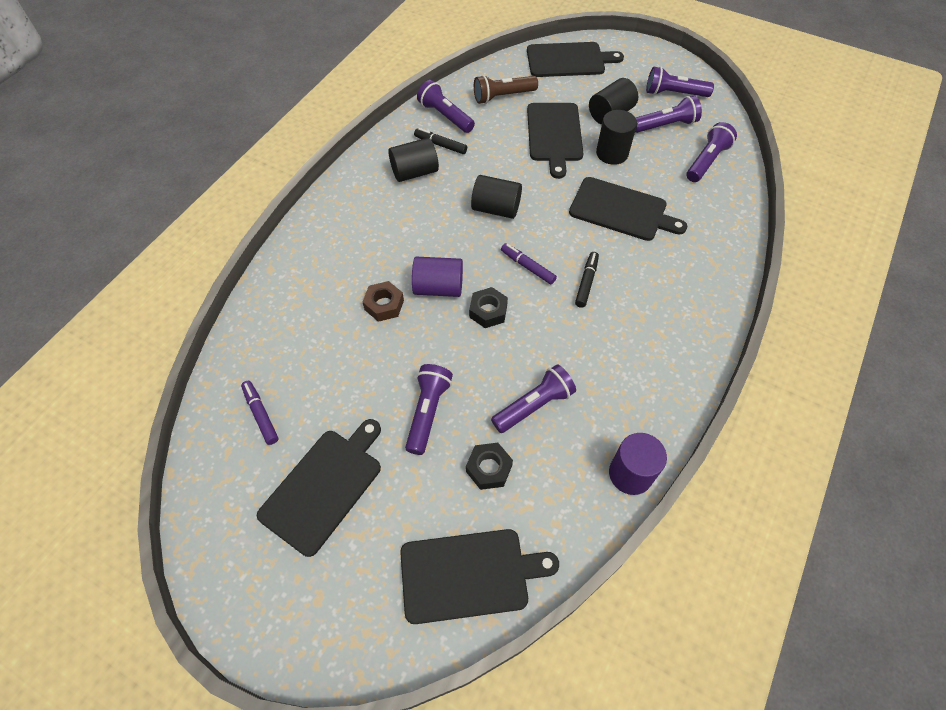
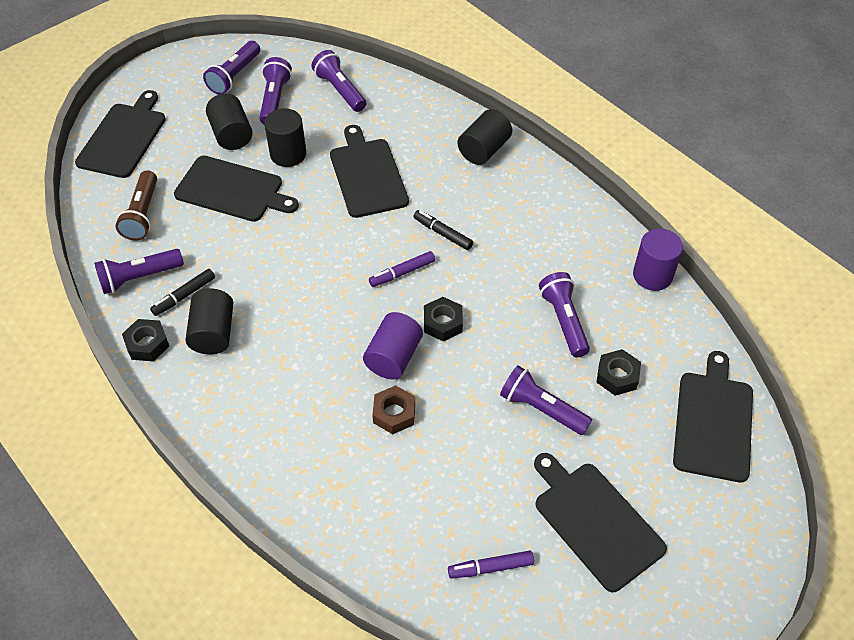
camera: 70 degrees left, 5 degrees down
black cylinder [471,175,522,219] -> black cylinder moved to [457,109,512,165]
black cutting board [569,177,687,241] -> black cutting board turned 60 degrees counterclockwise [330,125,409,218]
none -> black nut [122,319,169,362]

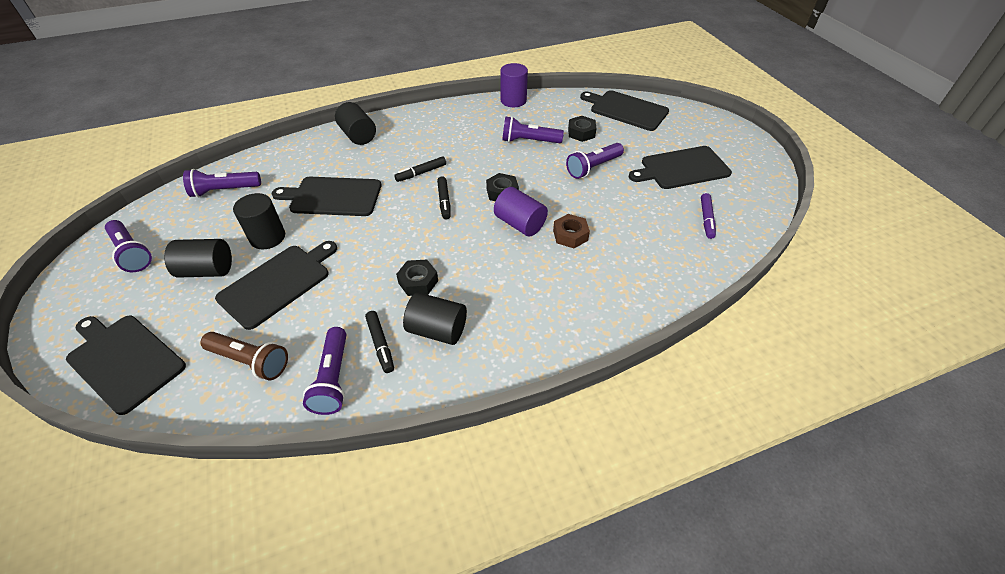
camera: 70 degrees left, 5 degrees down
black nut [122,319,169,362] -> black nut moved to [396,260,438,296]
purple flashlight [259,57,292,124] -> none
purple marker [369,251,435,287] -> black marker [437,176,451,220]

